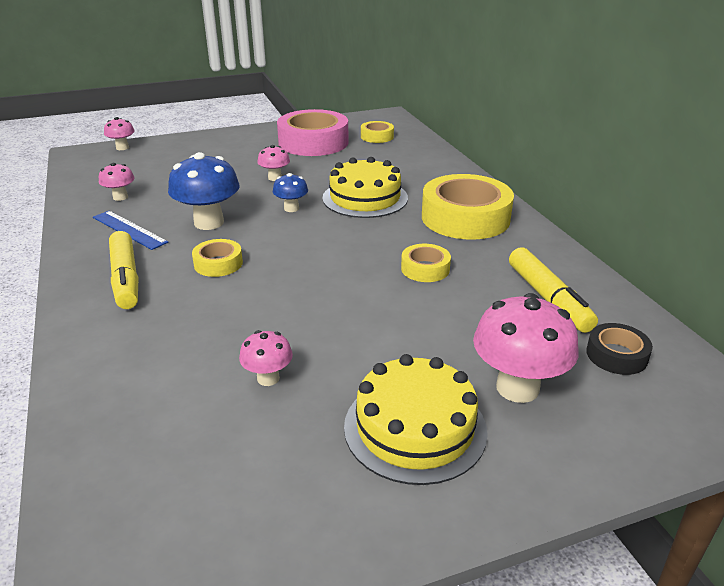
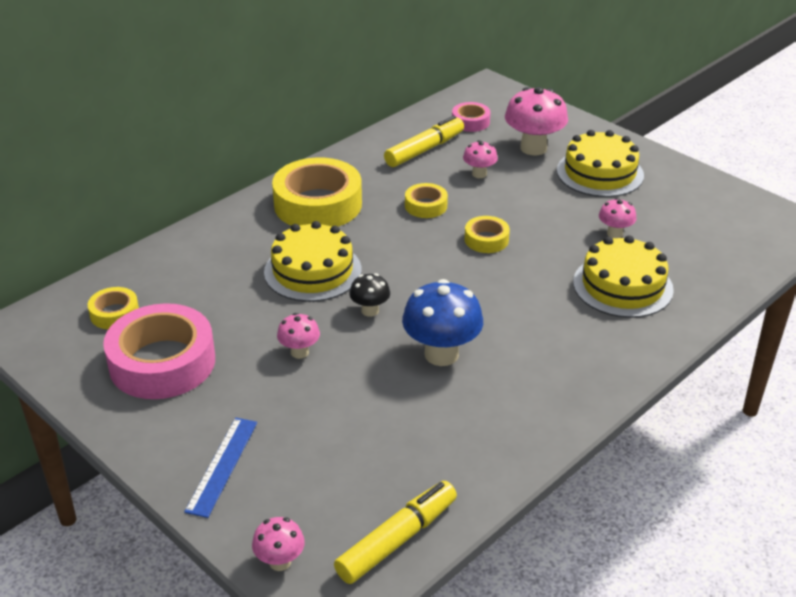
camera: 115 degrees left, 5 degrees up
blue ruler [93,211,168,250] -> blue ruler moved to [184,418,257,518]
pink mushroom [99,163,135,201] -> pink mushroom moved to [463,140,498,178]
yellow marker [109,231,138,309] -> yellow marker moved to [334,481,457,584]
yellow tape [192,239,243,277] -> yellow tape moved to [465,216,510,253]
blue mushroom [273,173,308,212] -> black mushroom [349,273,390,317]
black tape [586,323,653,375] -> pink tape [452,102,490,132]
none -> yellow cake [573,235,674,318]

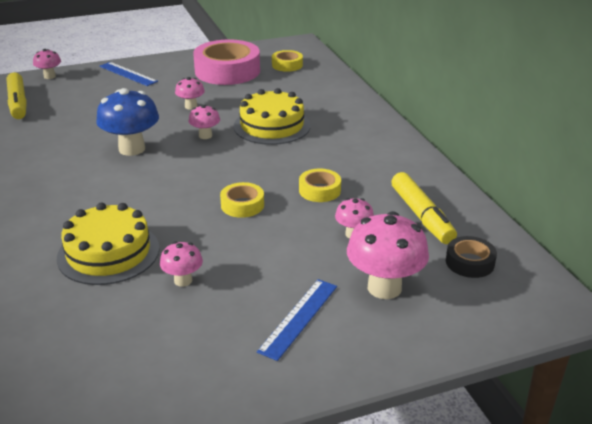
camera: 115 degrees right, 5 degrees down
yellow tape [272,157,362,227] -> none
black mushroom [349,273,390,317] -> pink mushroom [189,105,220,139]
pink tape [452,102,490,132] -> black tape [446,236,497,278]
yellow cake [557,130,644,197] -> blue ruler [257,279,337,361]

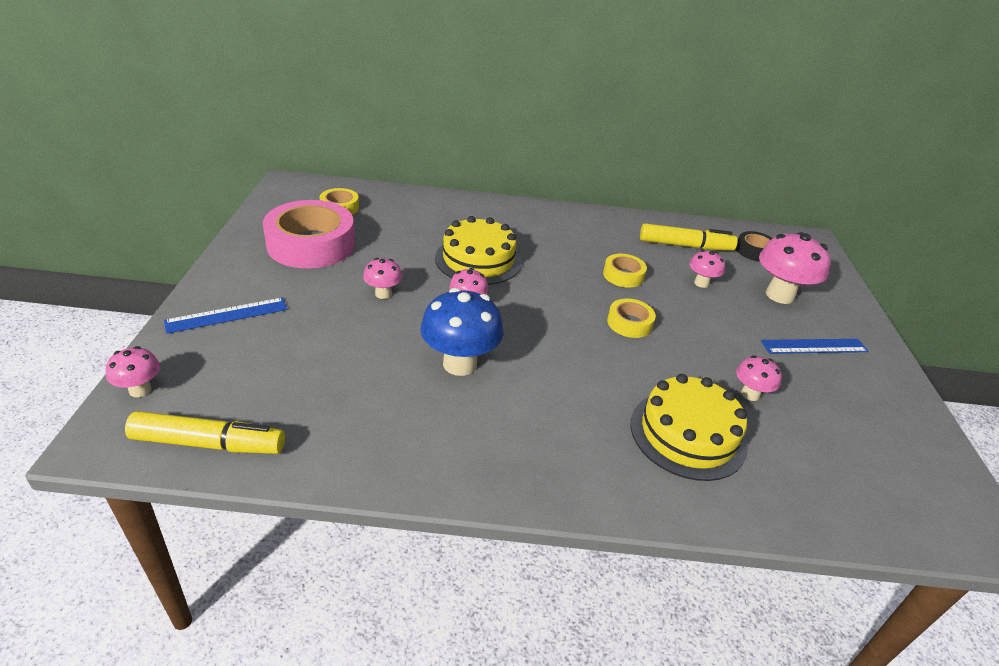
camera: 70 degrees left, 5 degrees up
blue ruler [257,279,337,361] -> blue ruler turned 60 degrees counterclockwise [761,339,868,354]

